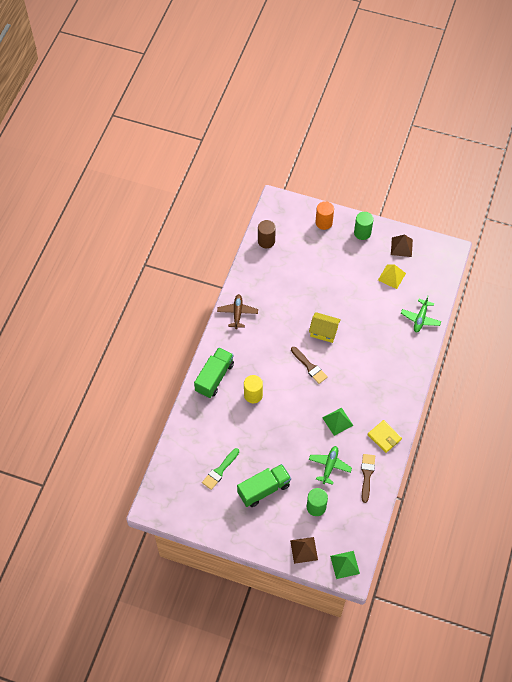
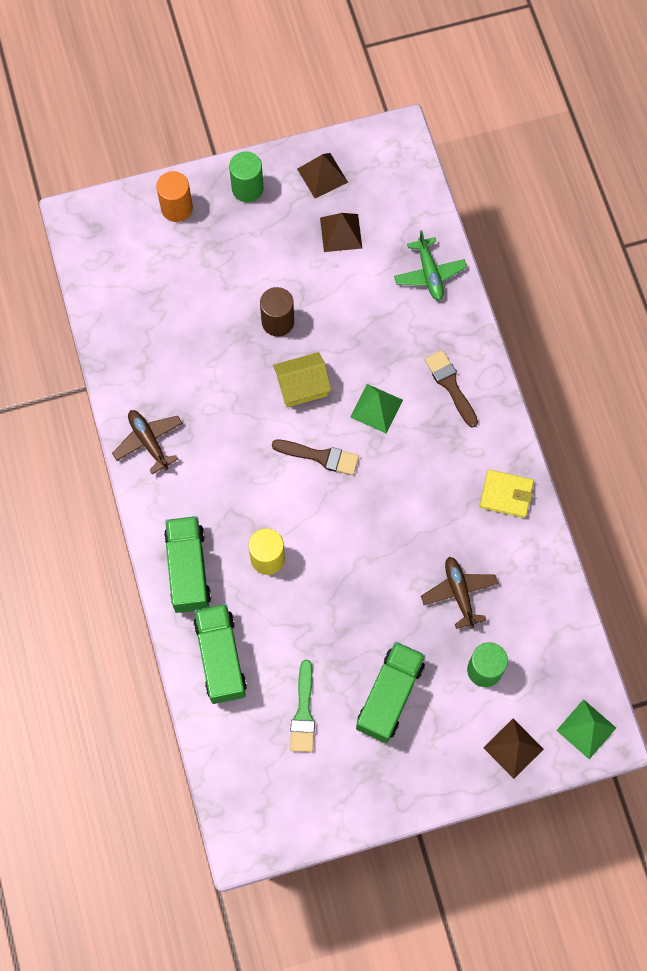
camera: 35 degrees left, 10 degrees up
brown cylinder [258,220,276,248] -> brown cylinder moved to [260,287,294,336]
green plane [309,446,352,485] -> brown plane [421,557,499,629]
green pyramid [322,407,354,436] -> green pyramid moved to [350,384,403,434]
brown brush [361,454,375,503] -> brown brush moved to [424,350,478,428]
yellow pyramid [378,264,406,289] -> brown pyramid [320,213,362,252]
none -> green truck [193,604,247,704]

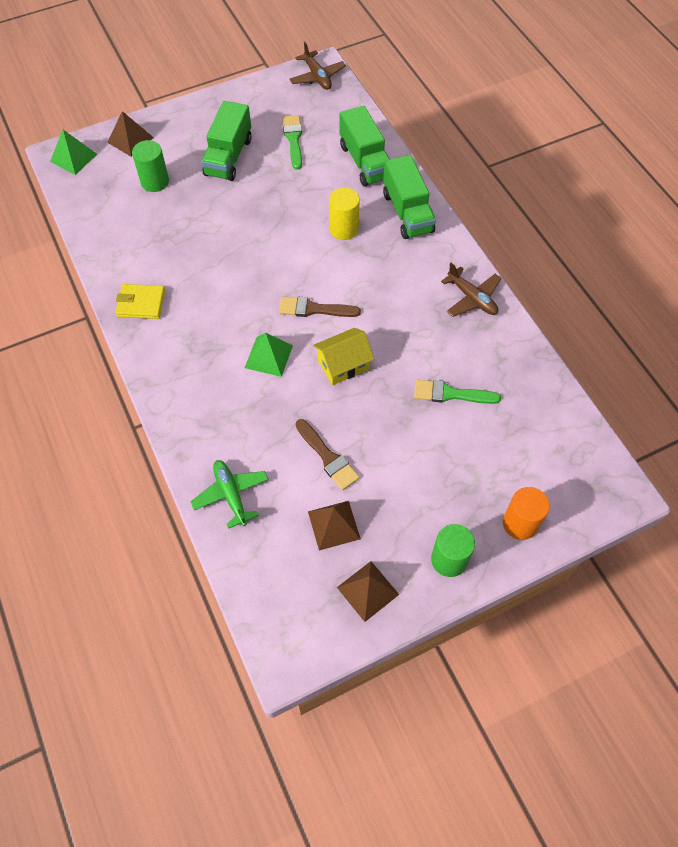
camera: 170 degrees right, 10 degrees down
brown cylinder [260,287,294,336] -> none
brown plane [421,557,499,629] -> brown plane moved to [290,42,346,90]
brown brush [424,350,478,428] -> brown brush moved to [296,419,360,490]
none -> green brush [414,379,501,404]

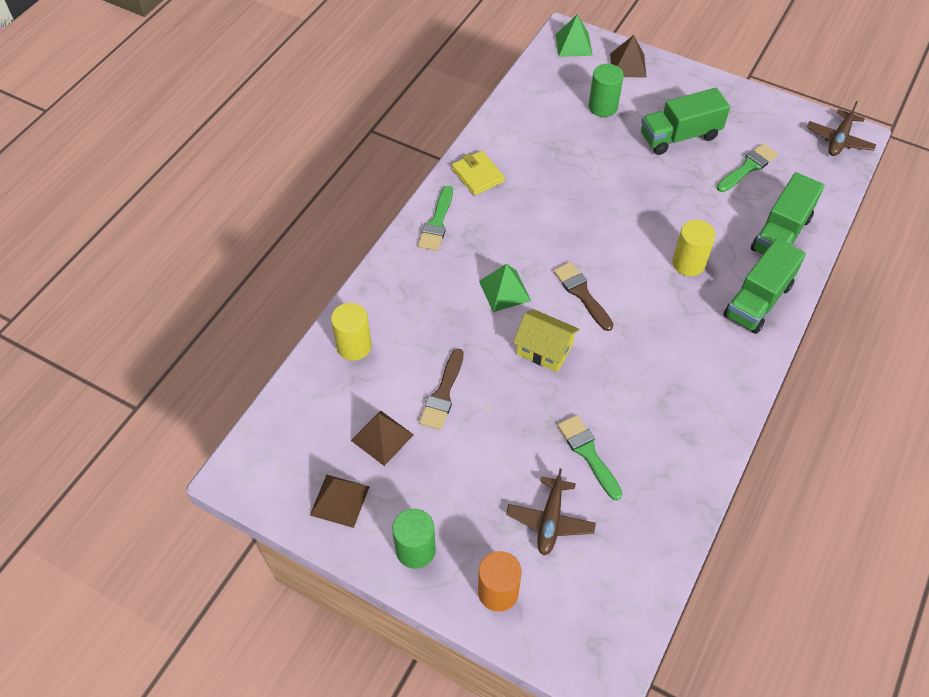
camera: 55 degrees right, 5 degrees down
green plane [191,460,269,529] -> yellow cylinder [331,303,372,361]
brown plane [441,262,502,317] -> brown plane moved to [506,468,596,556]
none -> green brush [418,186,453,251]

